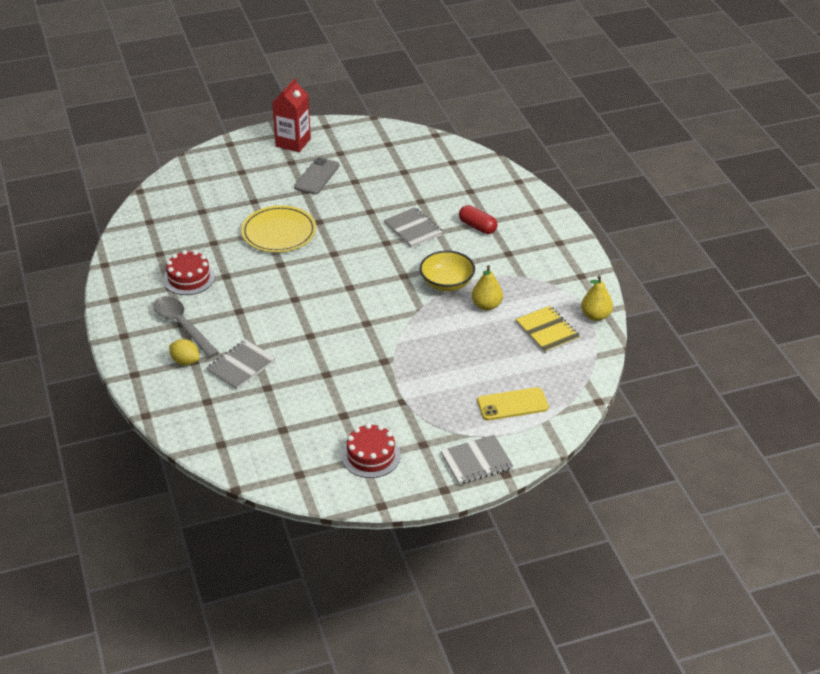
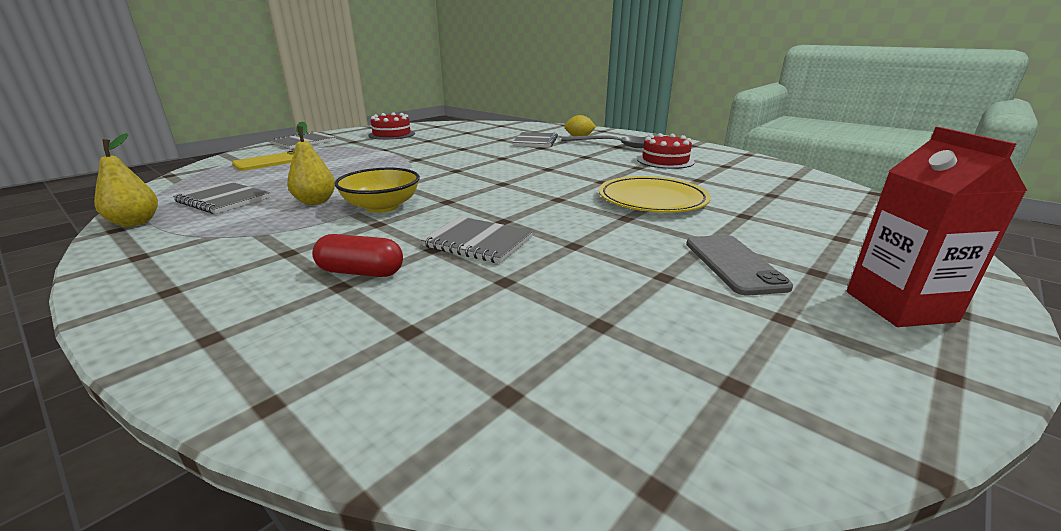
camera: 150 degrees right, 15 degrees down
yellow notebook [516,306,580,353] -> grey notebook [173,181,270,214]

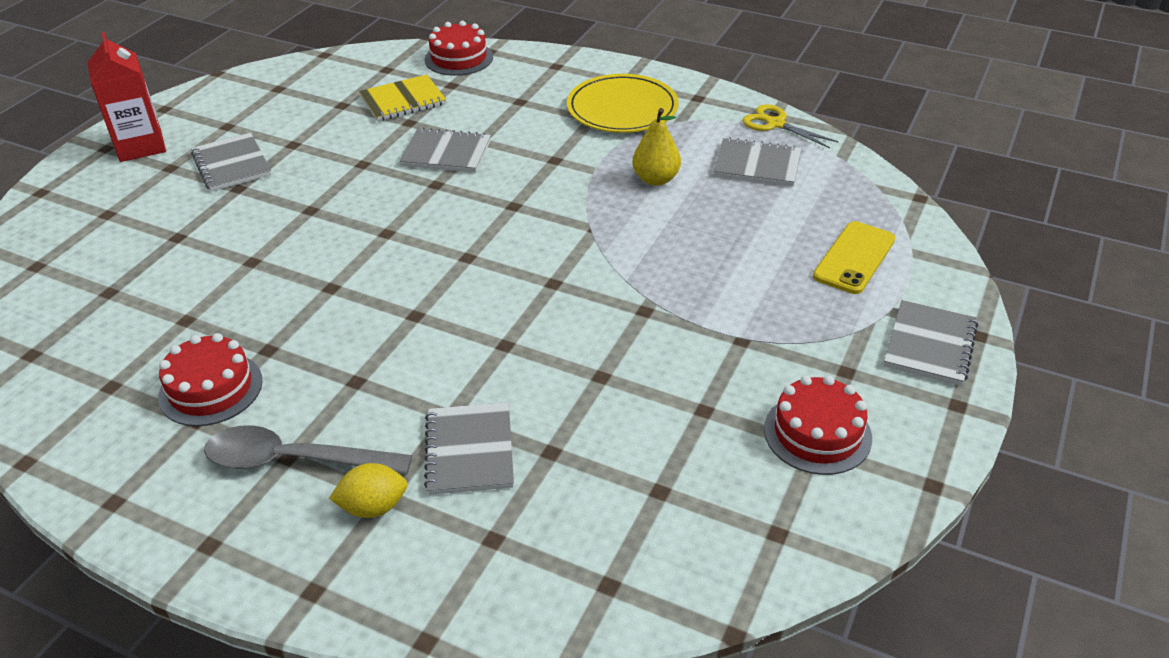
camera: 165 degrees right, 15 degrees up
yellow pear [94,133,158,227] -> yellow scissors [742,104,839,148]
red capsule [312,234,403,277] -> none
yellow bowl [335,168,420,213] -> none
yellow plate [599,176,711,213] -> yellow plate moved to [567,74,679,133]
grey phone [686,235,793,296] -> grey notebook [191,133,272,191]
none -> yellow notebook [359,75,446,121]
none -> red cake [425,21,493,76]

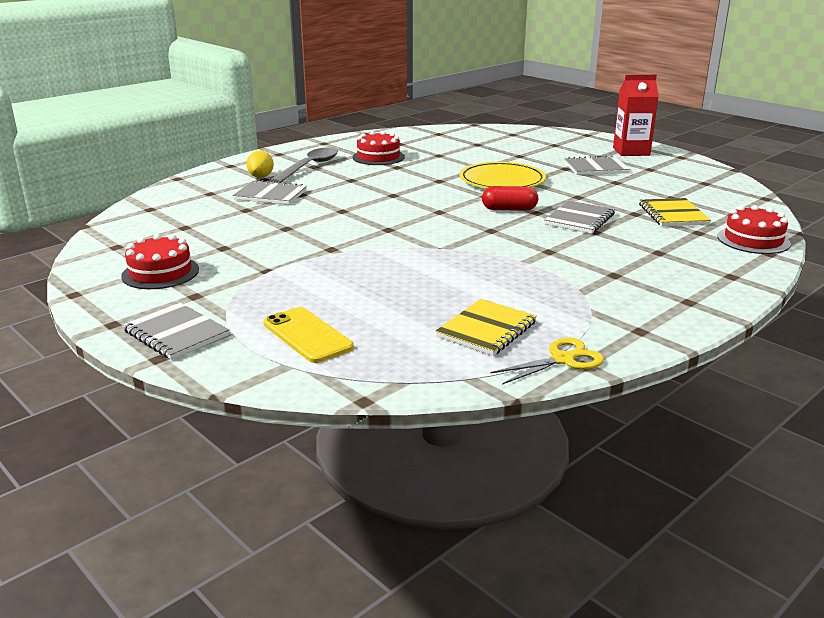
camera: 110 degrees right, 15 degrees down
yellow plate [567,74,679,133] -> yellow plate moved to [459,162,546,188]
yellow pear [632,108,681,186] -> none
grey notebook [713,138,801,186] -> yellow notebook [435,299,537,356]
none -> red capsule [482,186,538,211]

